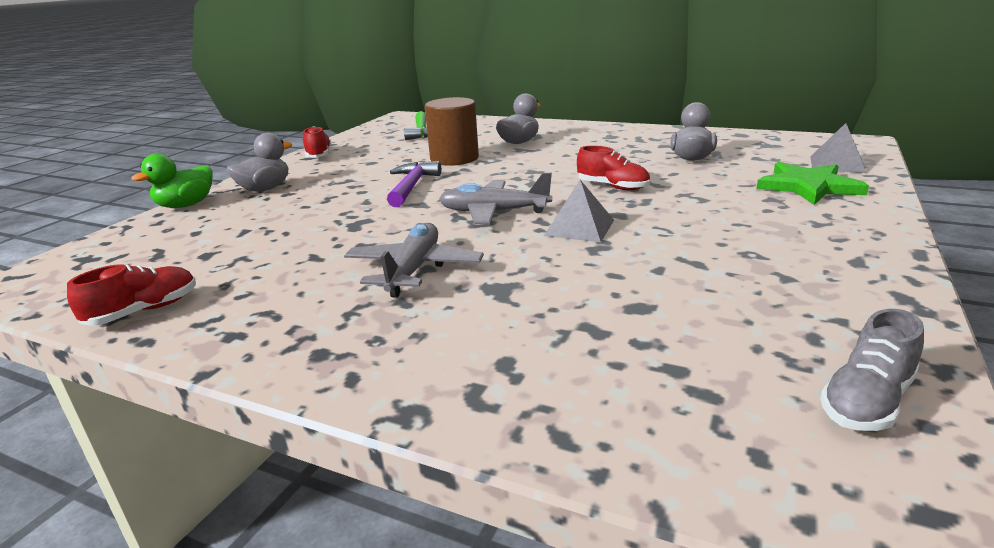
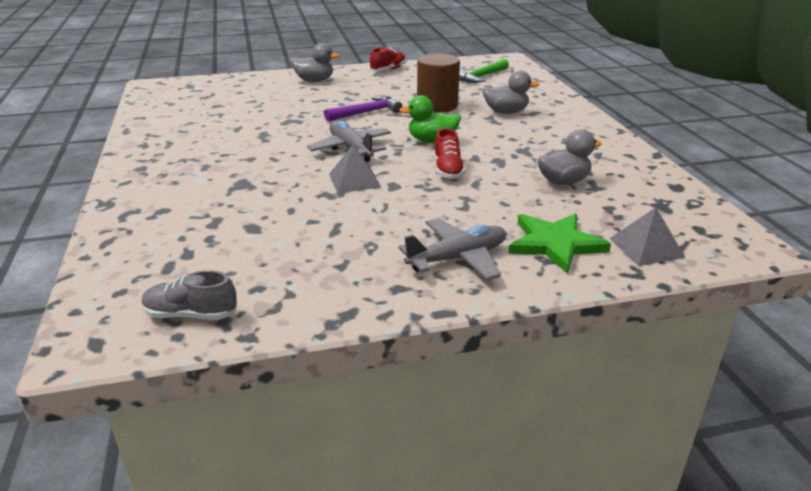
camera: 50 degrees right, 5 degrees up
red shoe [67,264,196,326] -> none
green duck [131,153,212,208] -> green duck moved to [399,95,461,143]
grey plane [344,223,484,298] -> grey plane moved to [399,218,506,280]

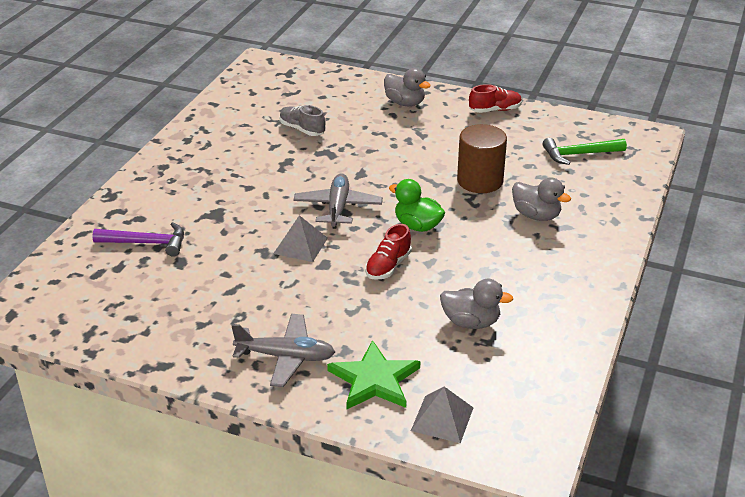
camera: 35 degrees right, 5 degrees up
grey shoe [142,270,237,320] -> grey shoe moved to [280,105,325,136]
purple hammer [324,96,403,122] -> purple hammer moved to [92,222,184,257]

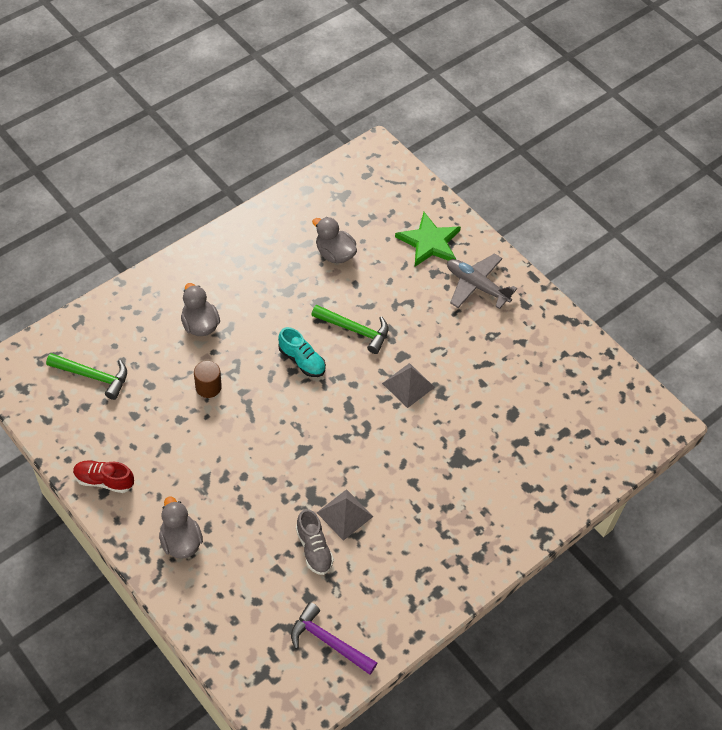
camera: 155 degrees left, 20 degrees up
purple hammer [92,222,184,257] -> purple hammer moved to [291,602,377,675]
grey plane [293,173,383,229] -> none
red shoe [365,224,412,280] -> green hammer [311,305,388,354]
green duck [389,179,445,232] -> turquoise shoe [278,327,326,377]
grey pyramid [411,387,473,443] -> grey pyramid moved to [317,489,373,541]
brown cylinder [457,124,507,193] -> brown cylinder [194,361,222,398], size x0.57

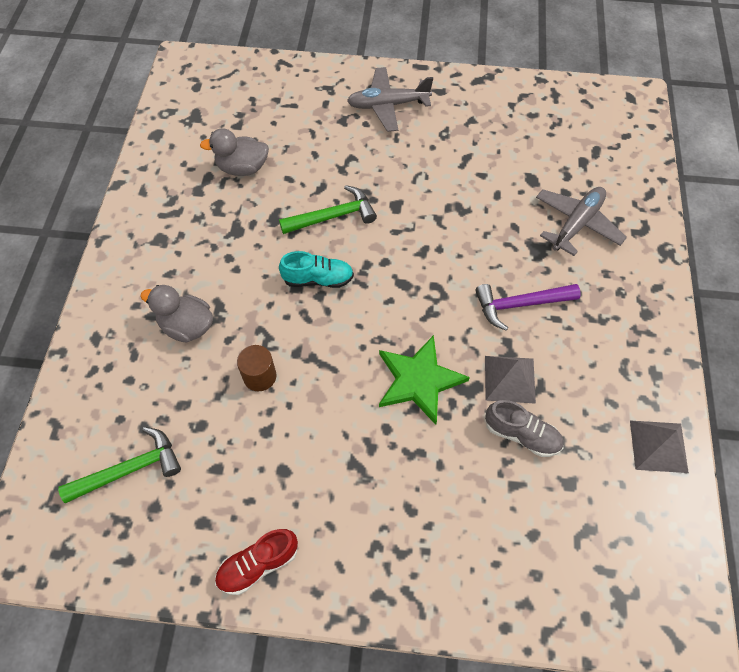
camera: 40 degrees left, 5 degrees up
grey duck [159,496,203,559] -> none
purple hammer [291,602,377,675] -> purple hammer moved to [475,284,581,331]
grey pyramid [382,363,435,408] -> grey pyramid moved to [630,421,689,473]
green star [395,212,461,267] -> green star moved to [379,335,470,425]
none -> grey plane [536,187,627,256]

